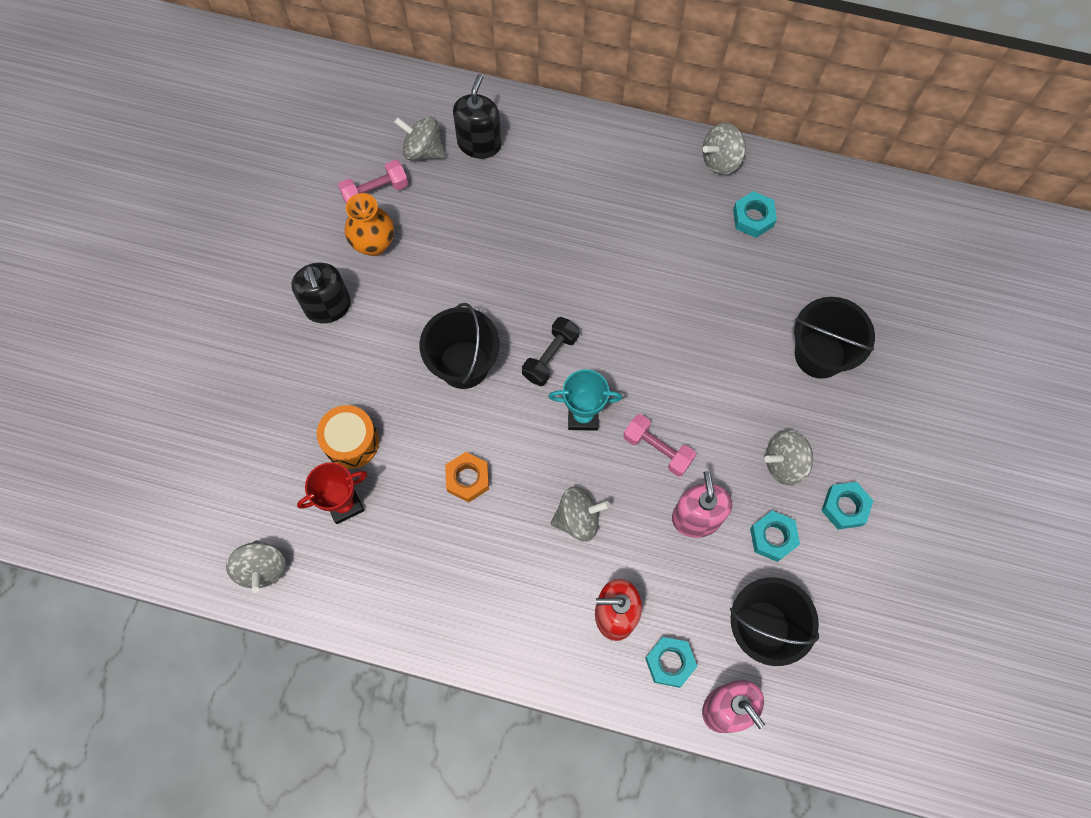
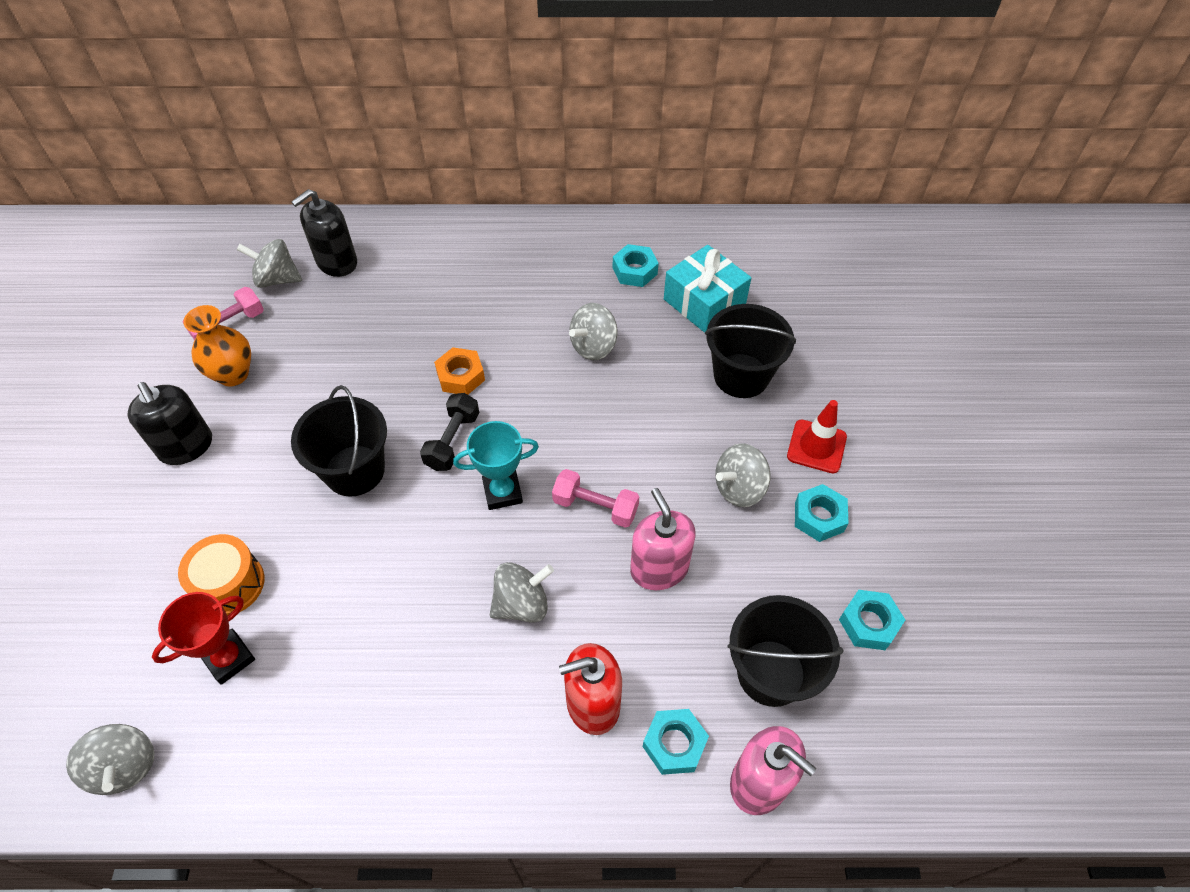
camera: 15 degrees left, 15 degrees down
orange nut [445,452,489,502] -> orange nut moved to [434,347,485,395]
black soap dispenser [453,74,502,159] -> black soap dispenser turned 135 degrees counterclockwise [291,189,357,277]
grey spinning top [702,123,746,175] -> grey spinning top moved to [569,303,617,360]
turquoise nut [750,511,800,562] -> turquoise nut moved to [839,590,905,650]
none -> turquoise gift [664,245,751,333]
none -> red traffic cone [787,400,847,474]

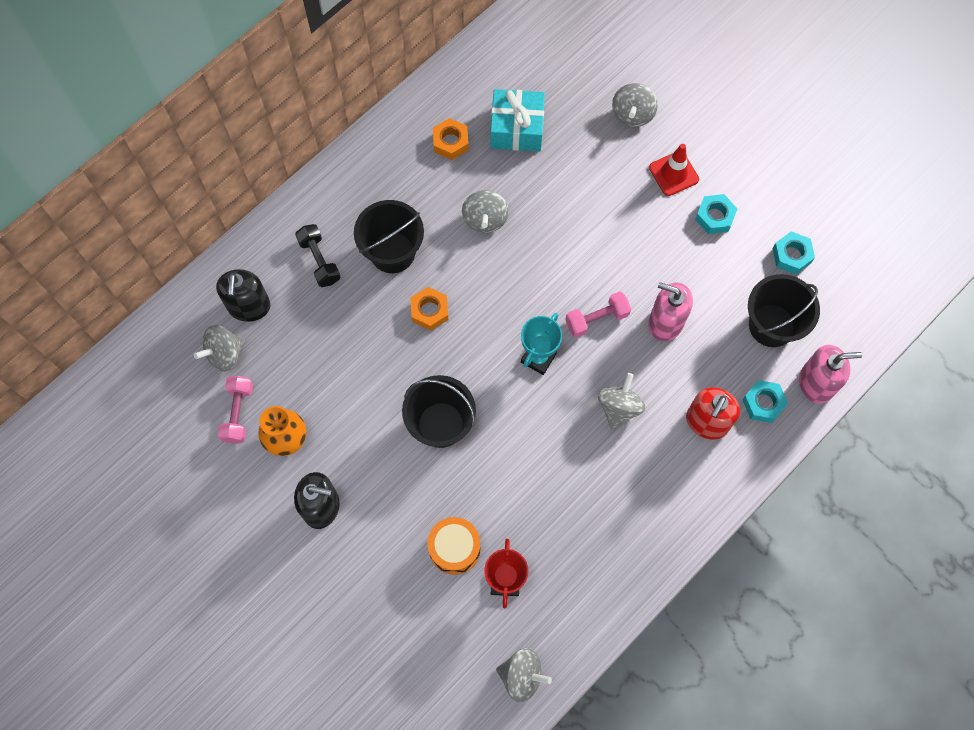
camera: 45 degrees left, 15 degrees up
black dumbbell [420,393,479,471] -> black dumbbell moved to [295,224,340,287]
turquoise nut [613,244,659,287] -> orange nut [433,118,469,160]
black bucket [705,304,796,398] -> black bucket moved to [354,200,424,273]
grey spinning top [715,443,770,507] -> grey spinning top moved to [612,83,658,127]

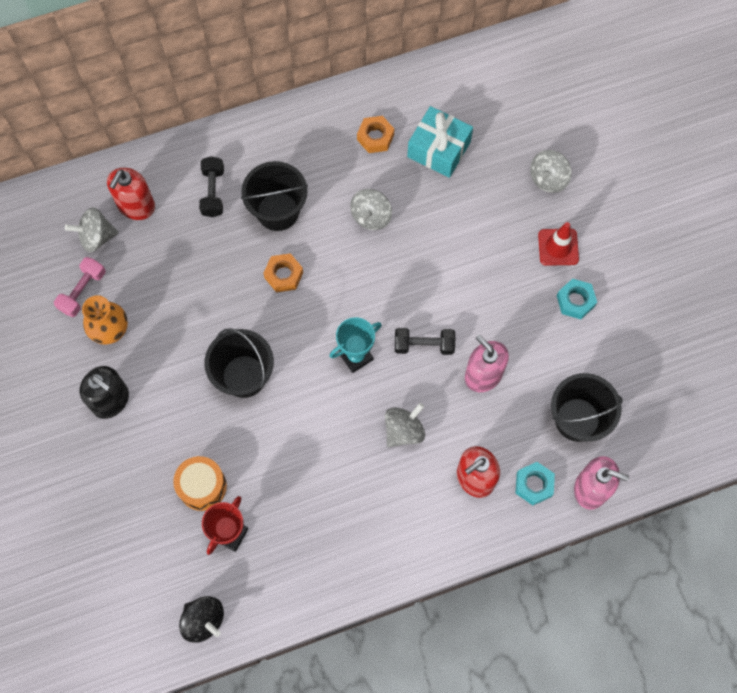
camera: 25 degrees right, 0 degrees up
black soap dispenser [216,269,271,322] -> red soap dispenser [107,168,155,220]
grey spinning top [496,648,552,702] -> black spinning top [179,596,224,643]
pink dumbbell [565,291,631,338] -> black dumbbell [395,328,455,355]
turquoise nut [772,231,815,274] -> none

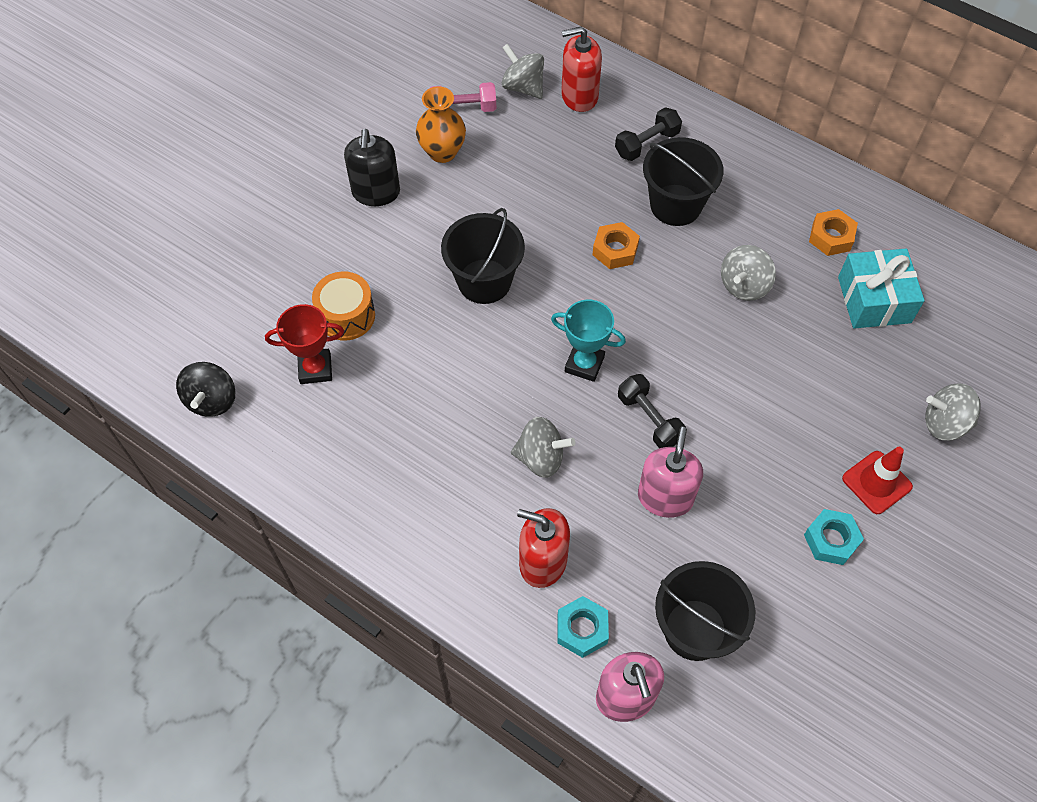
camera: 55 degrees right, 10 degrees down
grey spinning top [350,189,392,230] -> grey spinning top turned 45 degrees counterclockwise [721,245,776,301]

